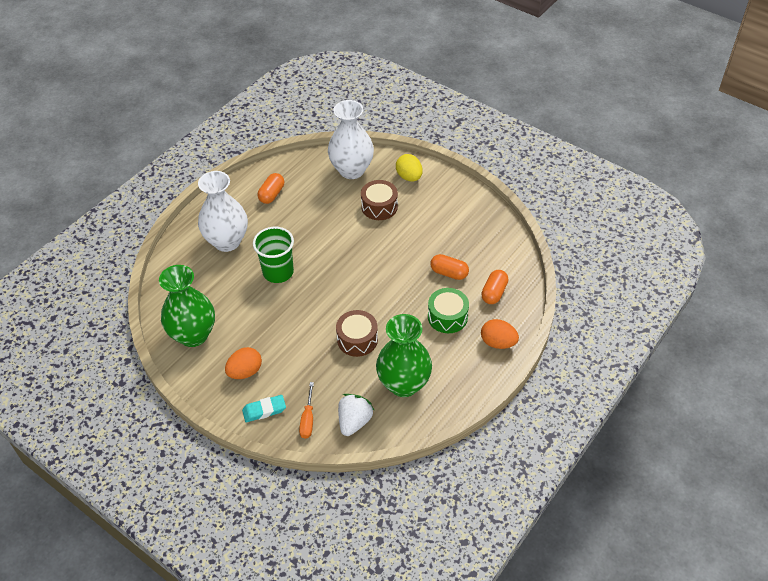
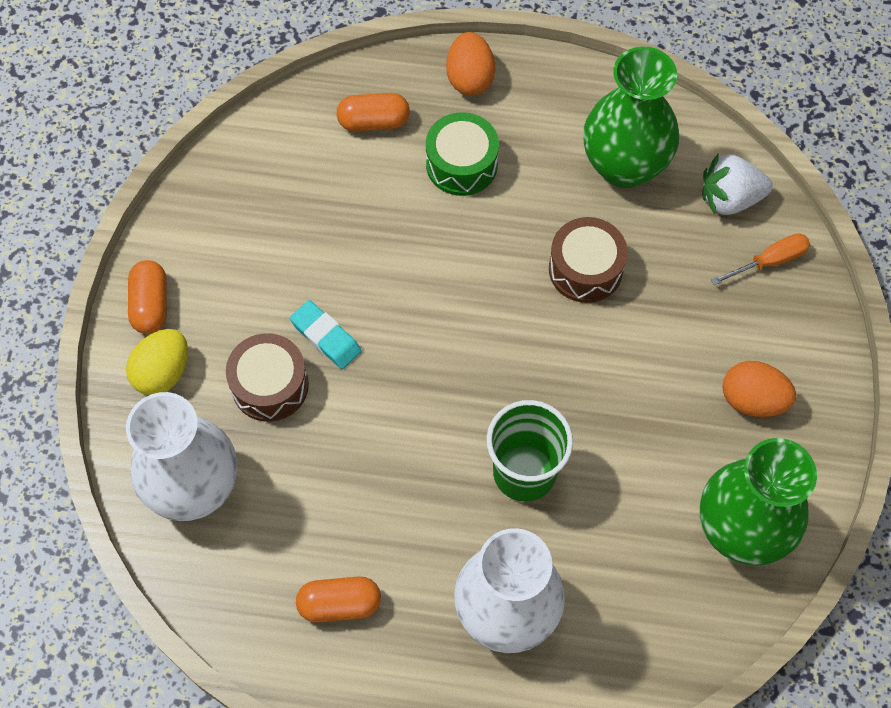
camera: 120 degrees left, 15 degrees up
turquoise eraser [242,395,286,422] -> turquoise eraser moved to [290,300,362,369]
orange capsule [430,254,469,280] -> orange capsule moved to [128,260,167,334]

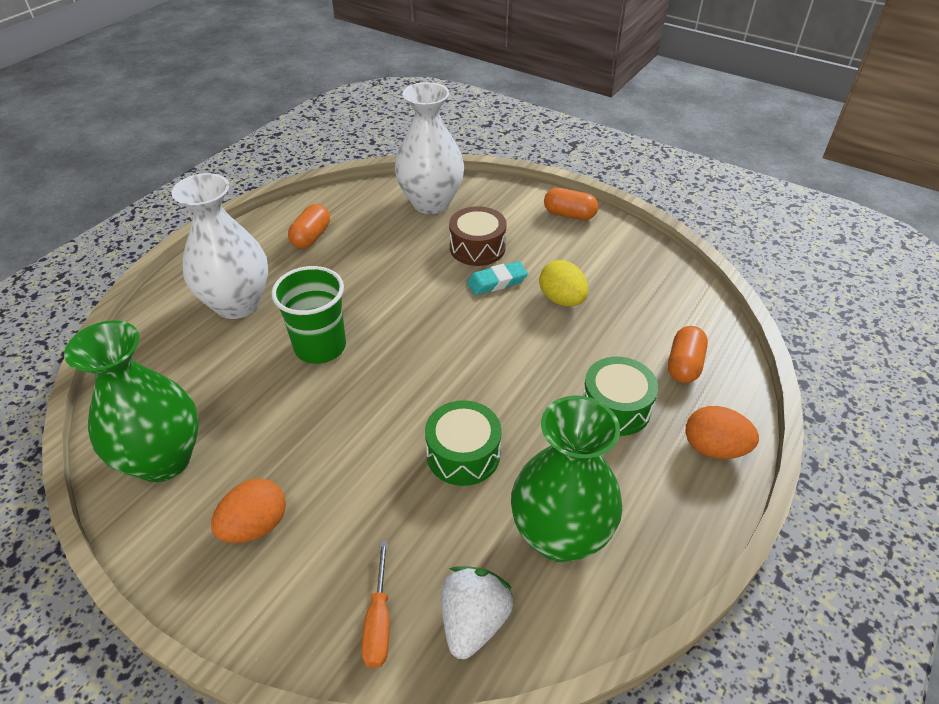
camera: 115 degrees right, 20 degrees down
yellow egg [126,329,188,395] -> yellow egg moved to [539,260,588,306]
brown drum [549,217,628,303] -> green drum [425,400,502,486]

